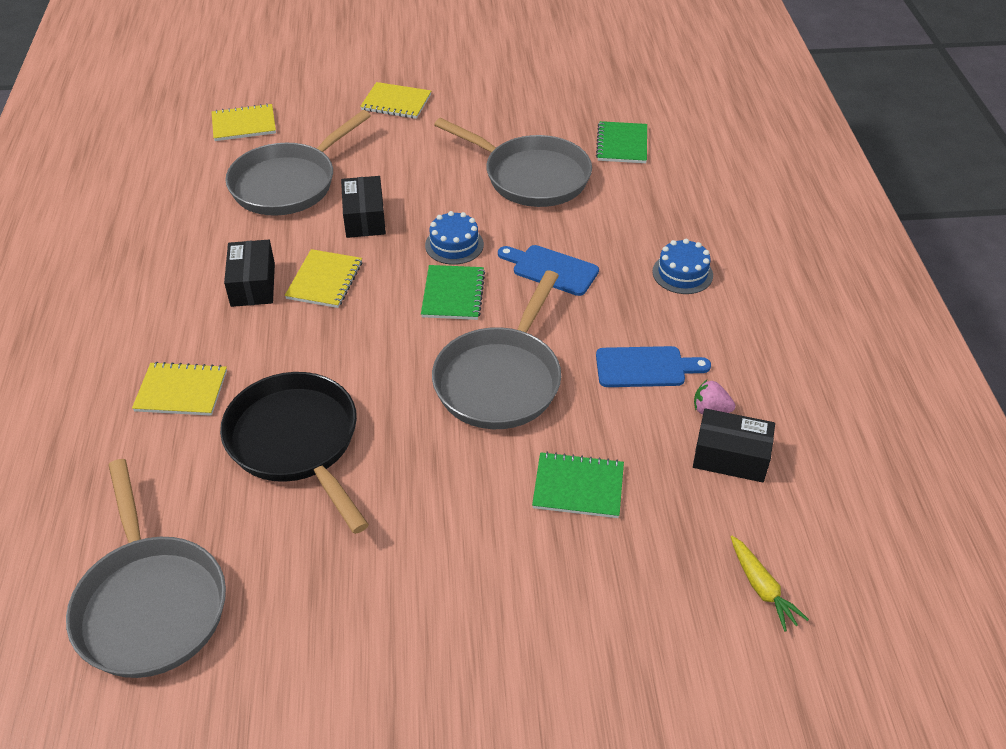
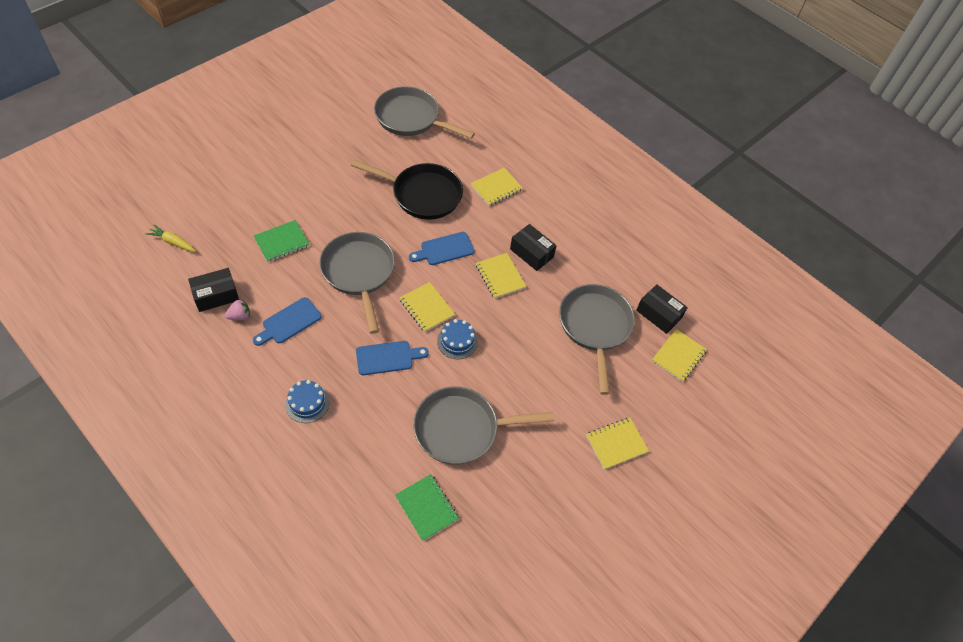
camera: 135 degrees right, 10 degrees up
black box [341,176,386,238] -> black box moved to [636,284,688,334]
green notebook [421,265,485,320] -> yellow notebook [399,282,455,332]
none -> blue cutting board [409,232,475,265]

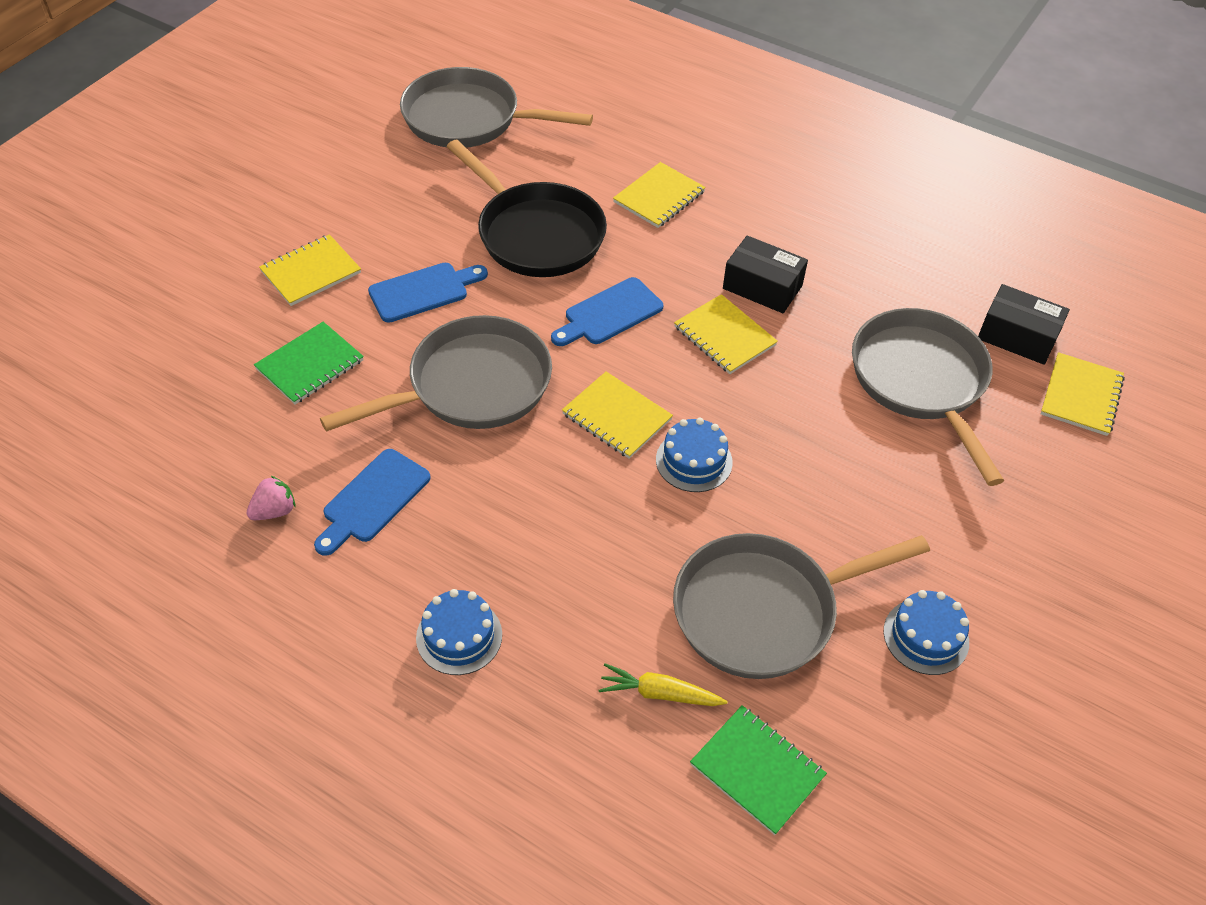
camera: 10 degrees left, 5 degrees down
yellow carrot [145,224,196,252] -> yellow carrot moved to [599,663,727,706]
black box [188,268,239,312] -> none
grey pan [319,232,395,334] -> grey pan turned 90 degrees clockwise [320,315,552,432]
black pan [351,160,463,220] -> black pan turned 45 degrees clockwise [446,140,607,277]
blue cutting board [356,341,429,375] -> blue cutting board moved to [368,263,488,323]
yellow notebook [586,418,649,470] -> yellow notebook moved to [259,234,361,306]
none -> blue cake [884,590,969,675]

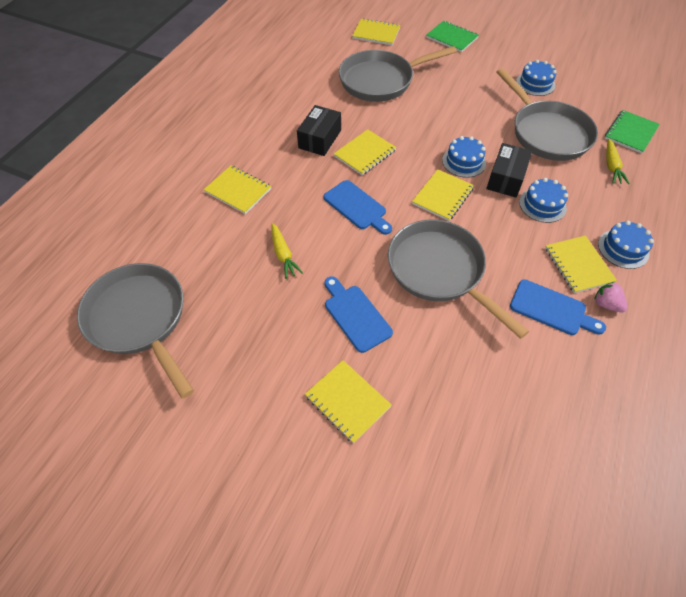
camera: 95 degrees left, 5 degrees up
pink strawberry [247,476,295,520] -> pink strawberry moved to [594,282,627,313]
green notebook [254,322,364,404] -> green notebook moved to [426,21,479,52]
grey pan [400,67,593,148] -> grey pan turned 135 degrees clockwise [77,263,194,399]
black pan [446,140,607,277] -> yellow carrot [271,223,303,279]
black box [978,284,1070,365] -> black box moved to [486,143,532,197]
none -> blue cake [519,178,568,223]
none -> yellow notebook [545,235,617,293]

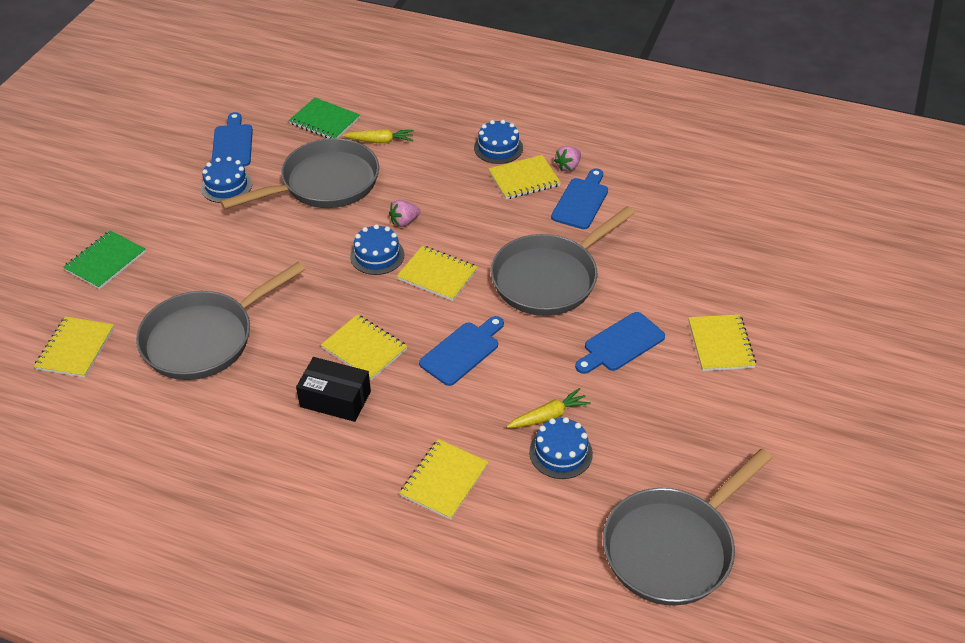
camera: 95 degrees left, 10 degrees down
yellow notebook [305,360,392,443] -> yellow notebook turned 45 degrees counterclockwise [688,314,756,371]
grey pan [339,46,457,102] -> grey pan turned 75 degrees clockwise [136,262,305,380]
black box [486,143,532,197] -> pink strawberry [389,200,420,227]
blue cake [519,178,568,223] -> blue cake moved to [529,417,593,479]
none -> blue cutting board [211,112,253,166]

